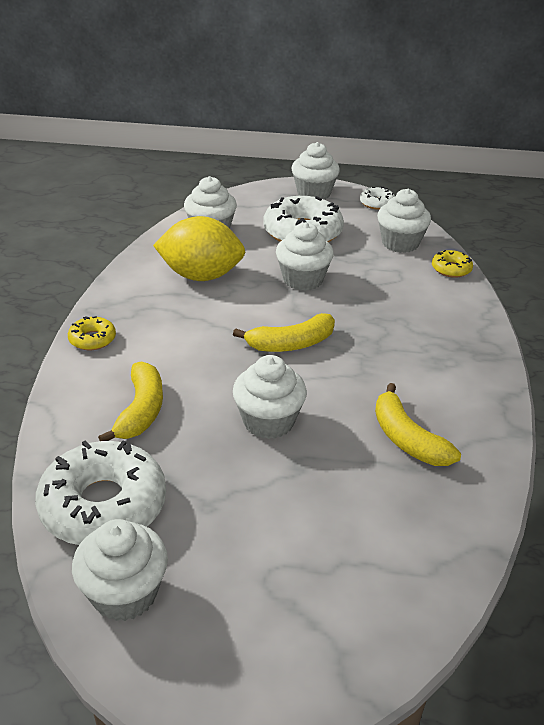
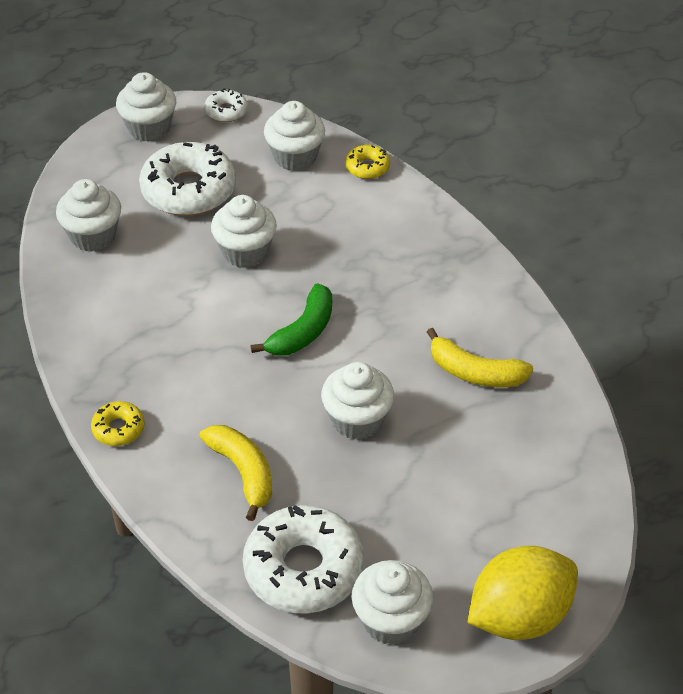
camera: 35 degrees left, 10 degrees up
yellow lemon [153,216,245,281] -> yellow lemon moved to [467,546,578,640]
yellow banana [233,313,335,352] -> green banana [251,283,332,356]

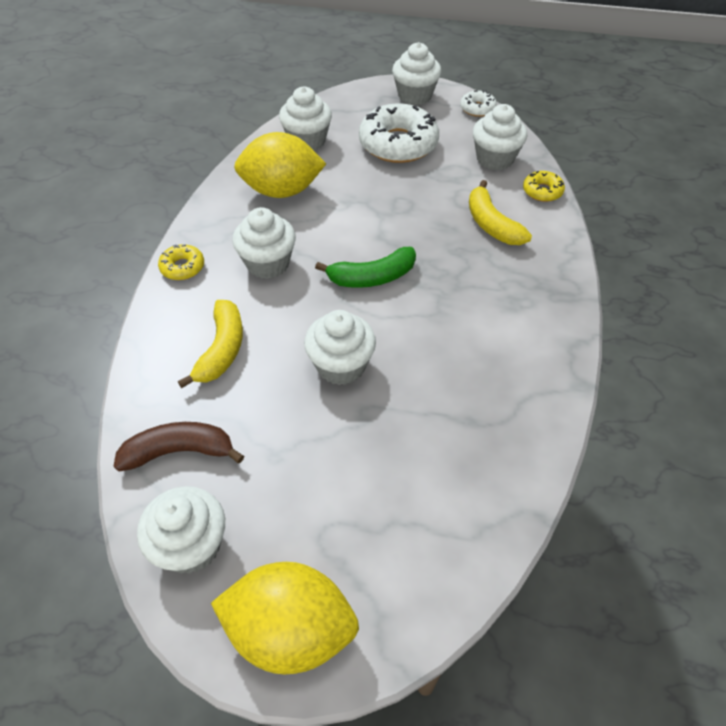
camera: 40 degrees right, 5 degrees up
white cupcake [211,195,277,268] -> white cupcake moved to [232,207,296,279]
white donut [243,505,364,614] -> brown banana [114,422,244,471]
yellow banana [427,328,533,387] -> yellow banana moved to [469,180,532,245]
none -> yellow lemon [234,132,326,198]

